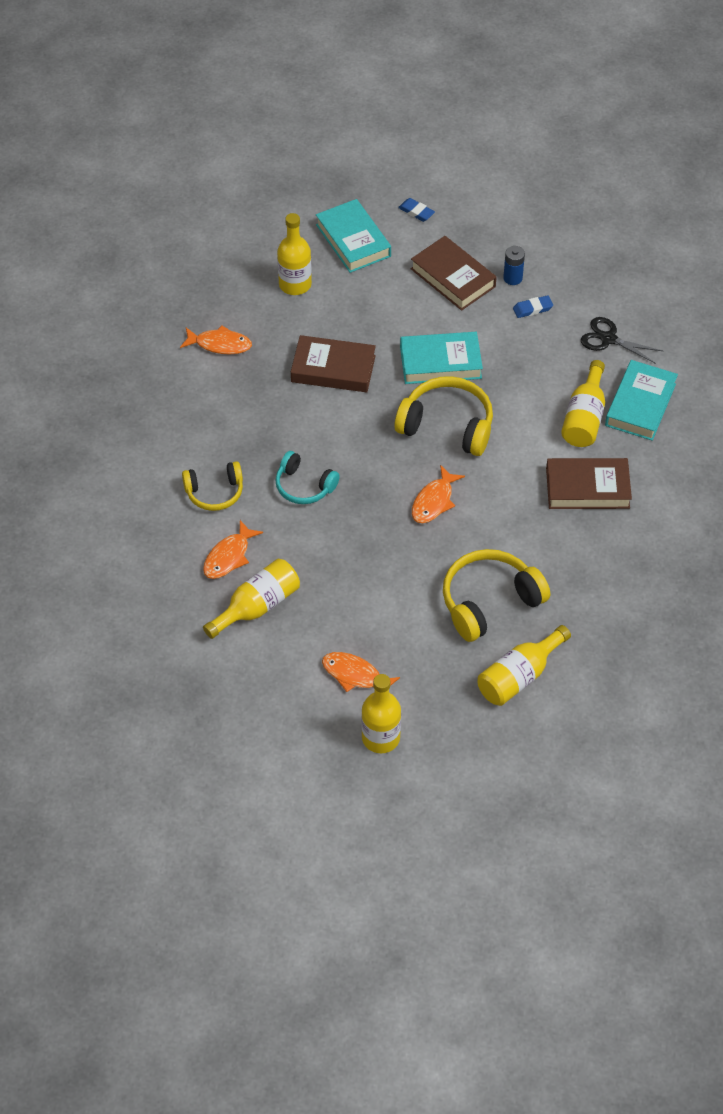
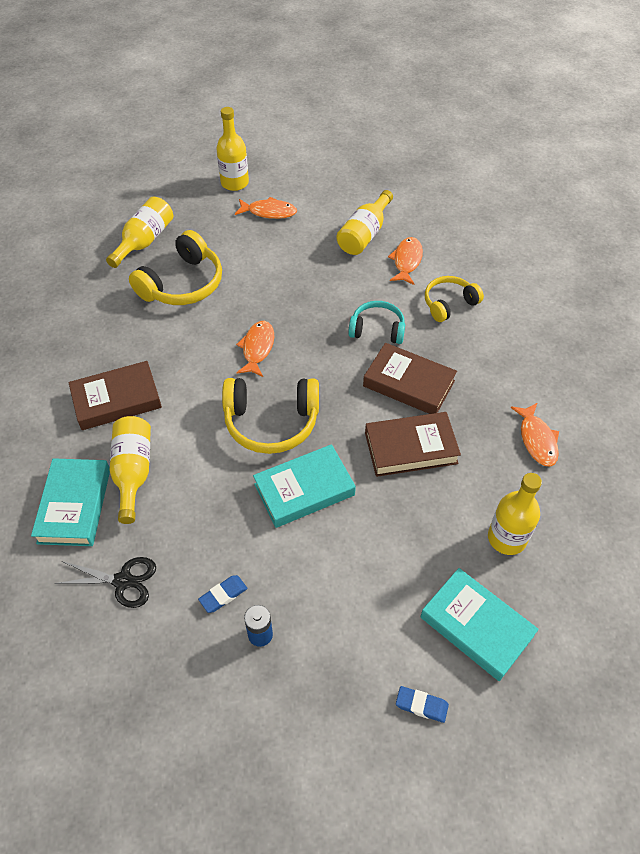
camera: 160 degrees right, 0 degrees up
orange fish [180,326,252,354] -> orange fish turned 90 degrees counterclockwise [511,402,559,467]
brown book [411,236,497,311] -> brown book moved to [363,343,457,414]

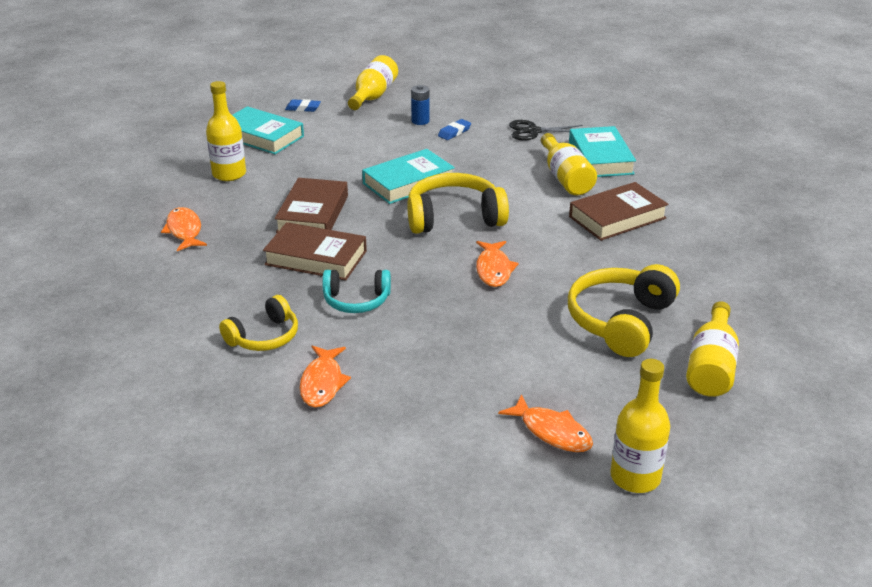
camera: 170 degrees right, 20 degrees down
orange fish [235,197,297,219] -> orange fish turned 135 degrees counterclockwise [498,394,593,452]
yellow bottle [336,190,393,255] -> yellow bottle moved to [348,55,398,110]
brown book [365,412,461,477] -> brown book turned 60 degrees counterclockwise [275,178,348,233]

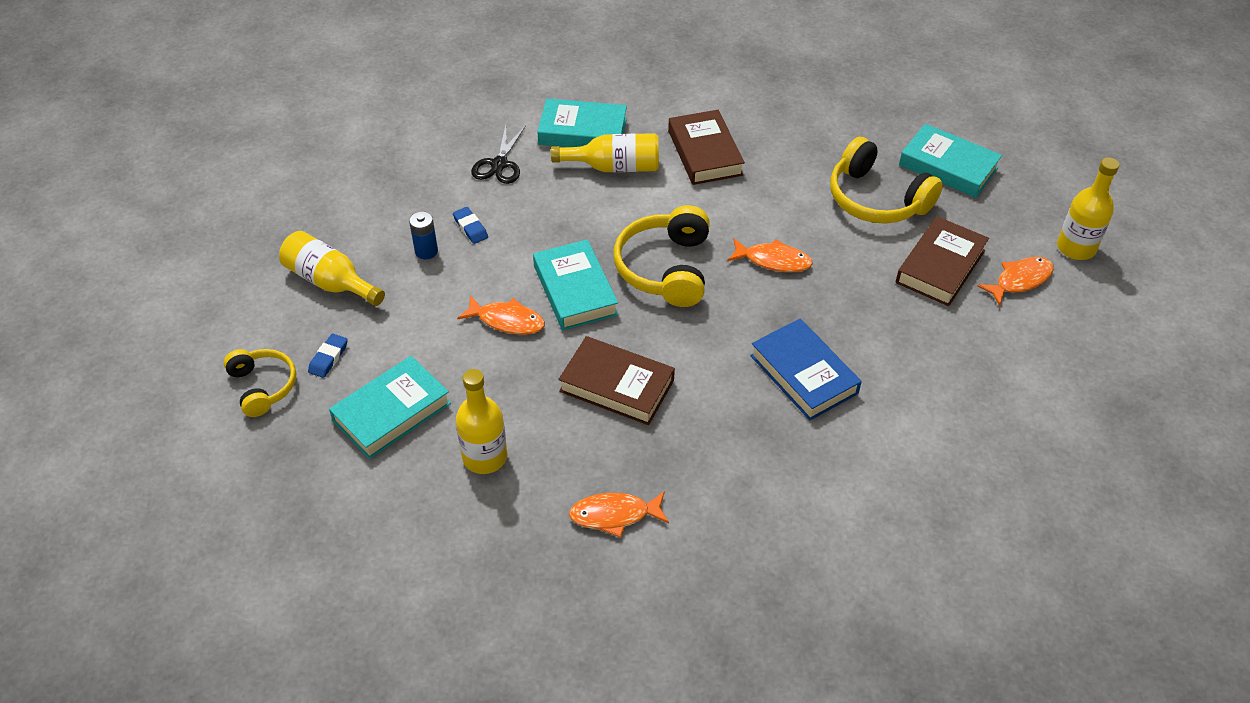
camera: 75 degrees left, 15 degrees up
yellow headphones [219,295,298,351] -> yellow headphones moved to [224,349,296,417]
brown book [263,222,367,280] -> brown book moved to [896,216,989,306]
orange fish [300,346,351,408] -> orange fish moved to [457,296,545,335]
turquoise headphones [322,270,391,313] -> blue book [750,319,862,420]
yellow bottle [686,301,739,397] -> turquoise book [899,124,1002,198]

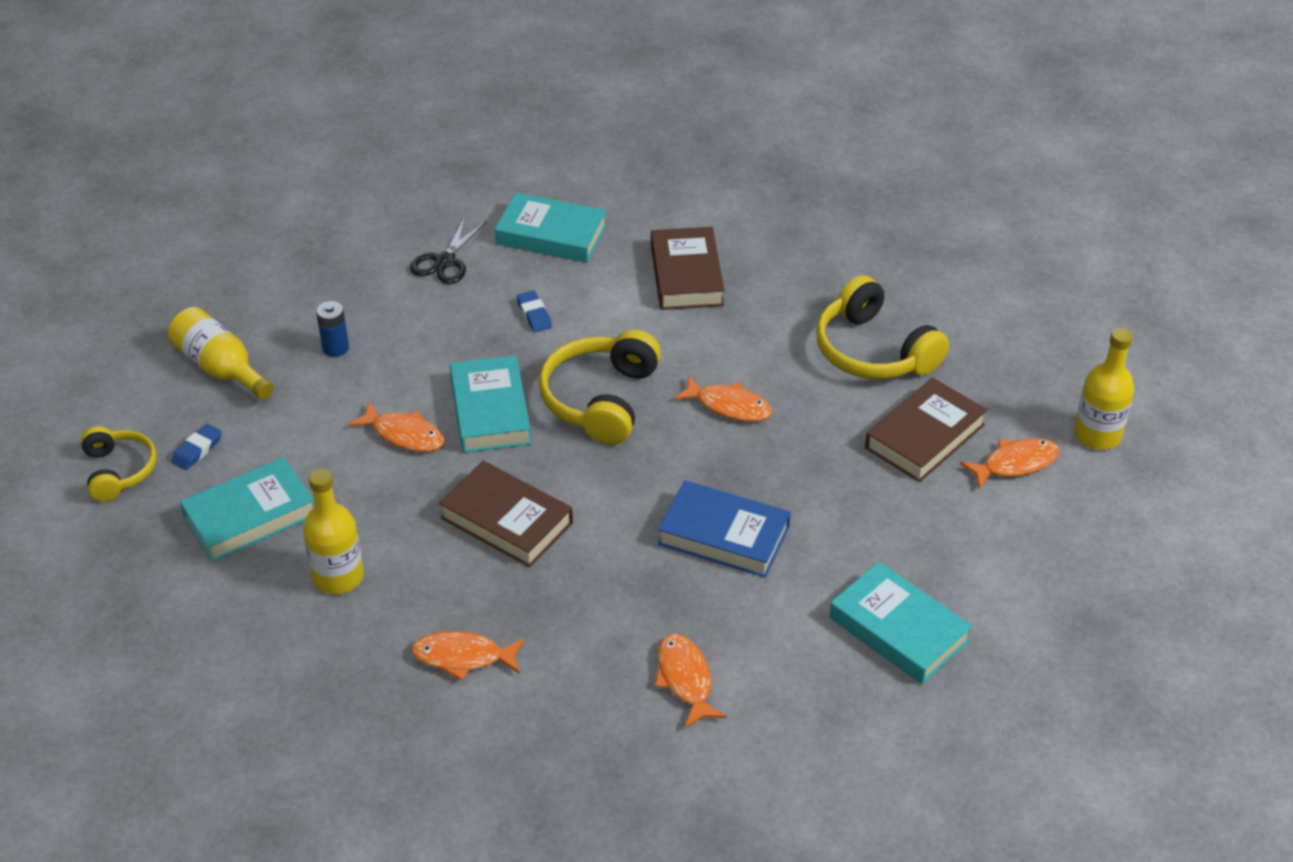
camera: 10 degrees right, 5 degrees down
blue eraser [453,207,488,244] -> blue eraser moved to [517,291,552,332]
yellow bottle [551,133,659,172] -> none
blue book [750,319,862,420] -> blue book turned 45 degrees counterclockwise [658,480,791,578]
turquoise book [899,124,1002,198] -> turquoise book moved to [829,562,972,684]
none -> orange fish [654,634,726,728]

